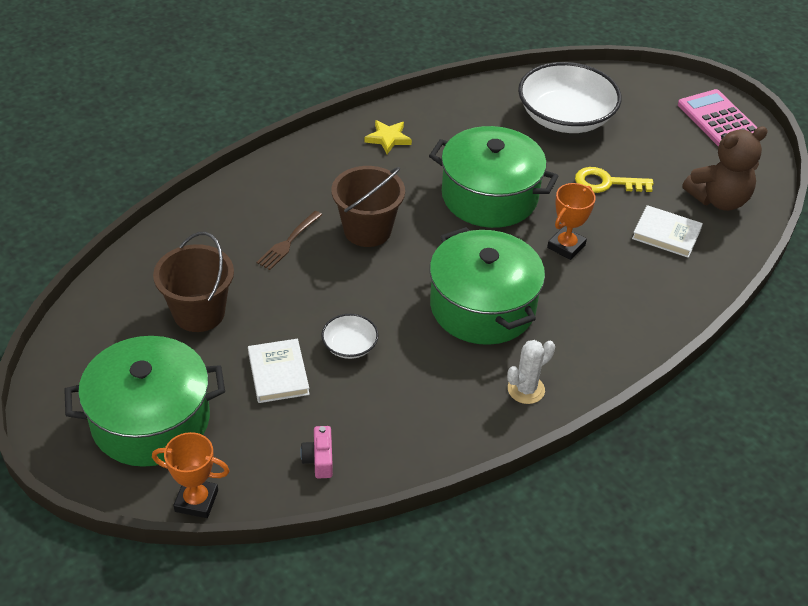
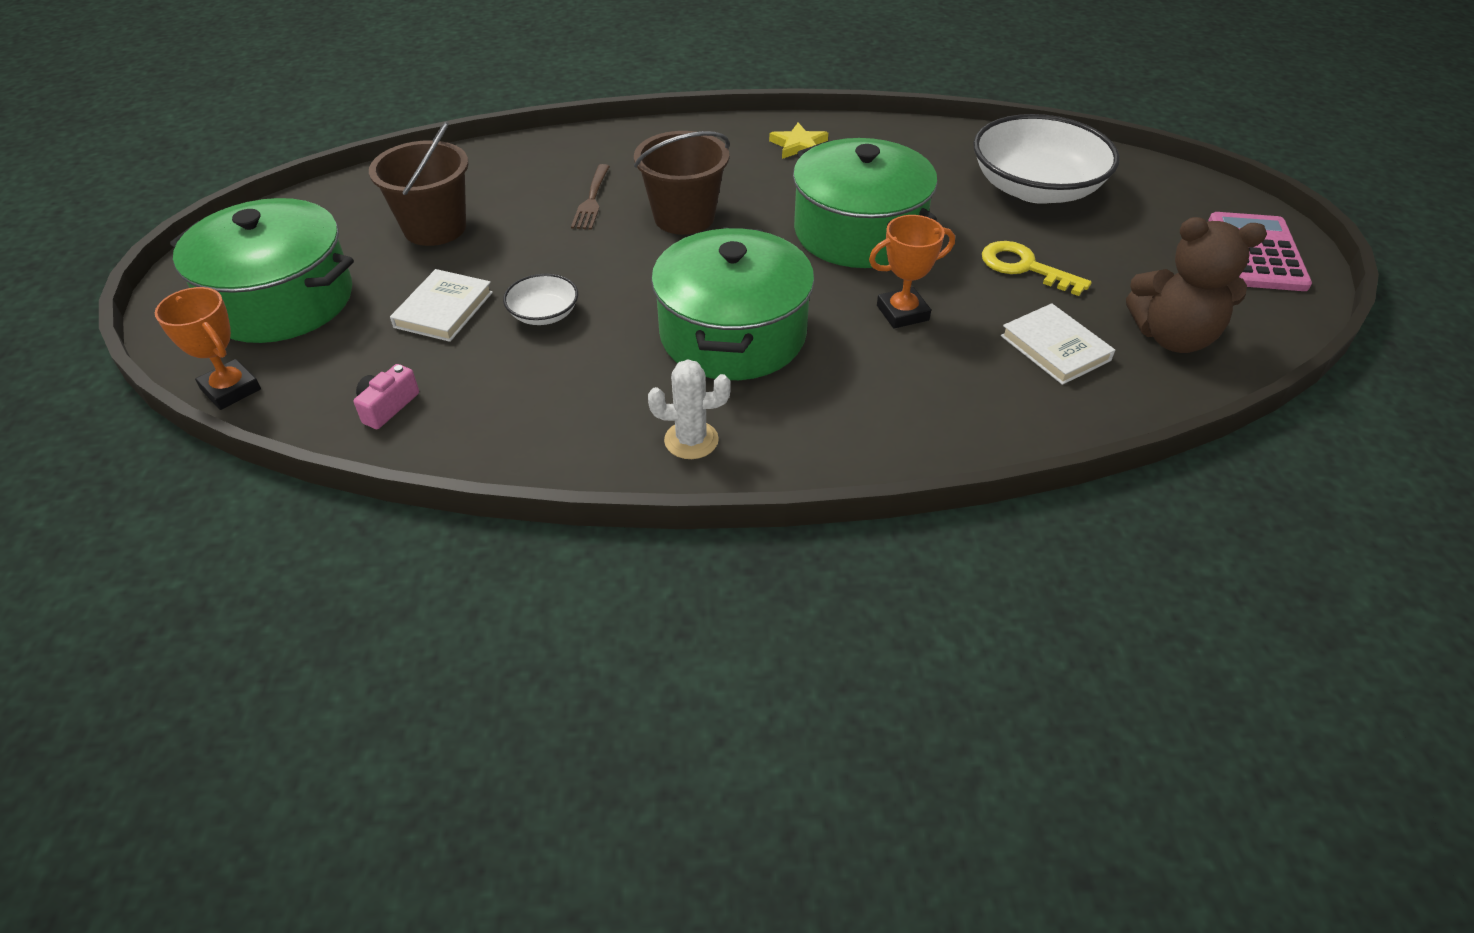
camera: 35 degrees right, 0 degrees up
brown fork [256,211,322,270] -> brown fork turned 60 degrees counterclockwise [571,164,610,230]

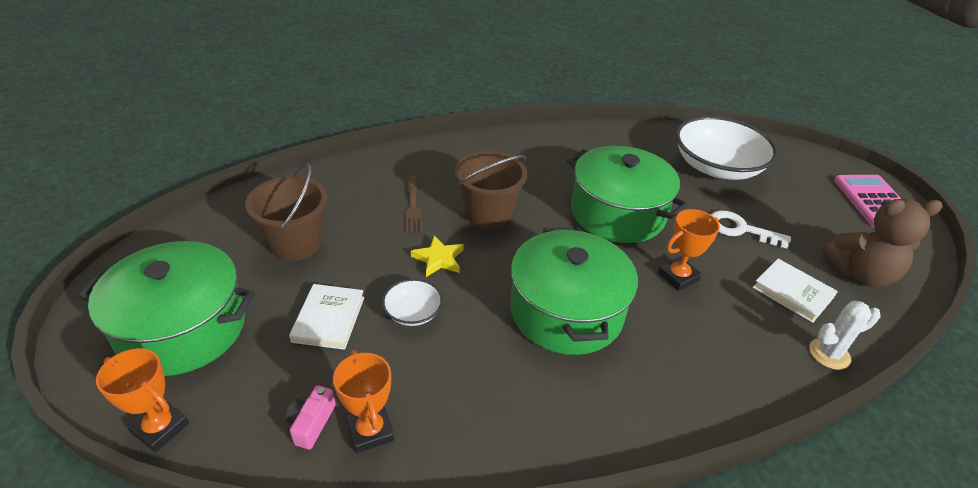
camera: 15 degrees left, 5 degrees down
white cactus [648,359,731,459] -> white cactus moved to [809,301,881,370]
yellow star [769,123,828,159] -> yellow star moved to [411,235,464,277]
yellow key [982,241,1092,296] -> white key [711,210,791,249]
none -> orange trophy [333,350,394,453]

